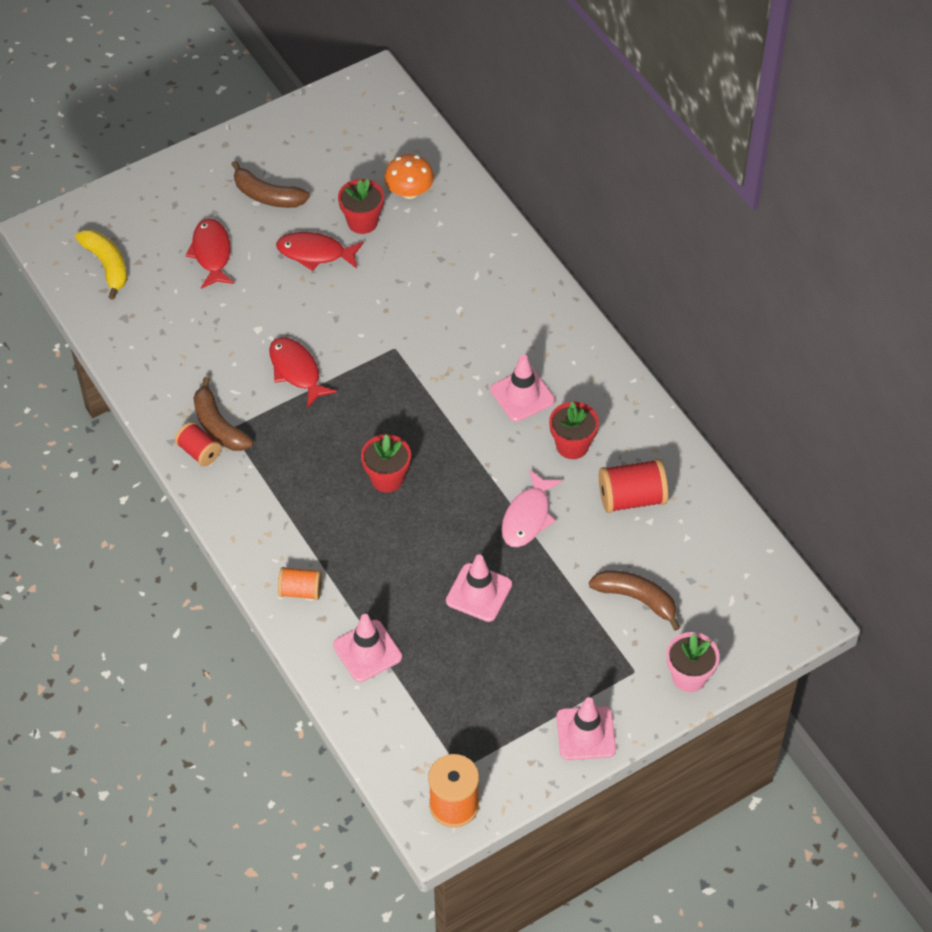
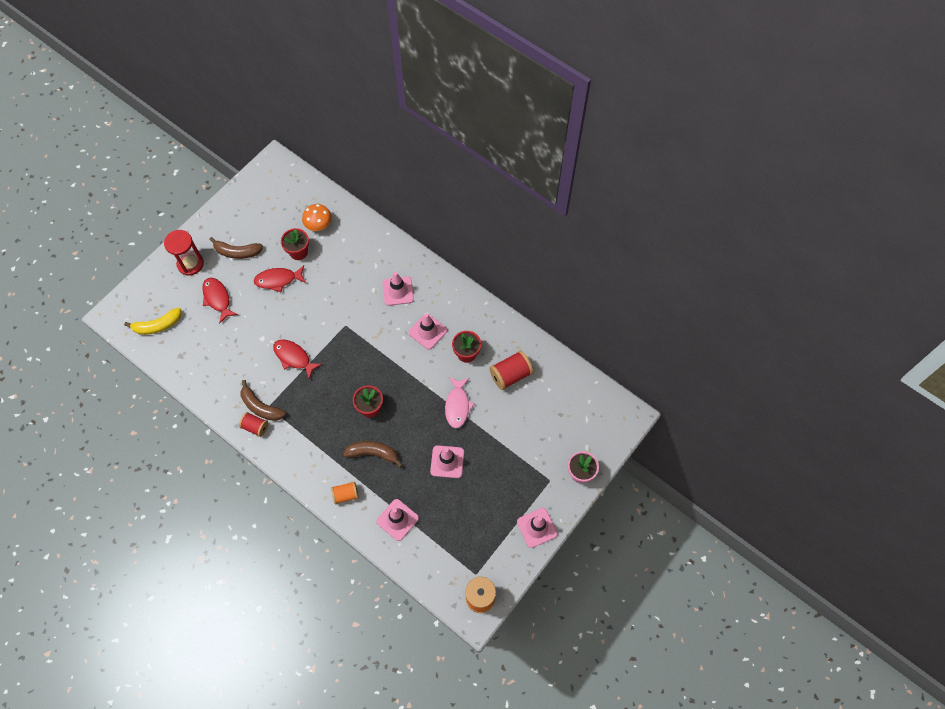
camera: 20 degrees left, 10 degrees up
yellow banana [75,230,127,300] -> yellow banana turned 120 degrees clockwise [124,307,181,335]
brown banana [589,570,680,631] -> brown banana moved to [343,441,403,468]
none -> red hourglass [164,230,204,275]
none -> pink traffic cone [382,272,414,306]

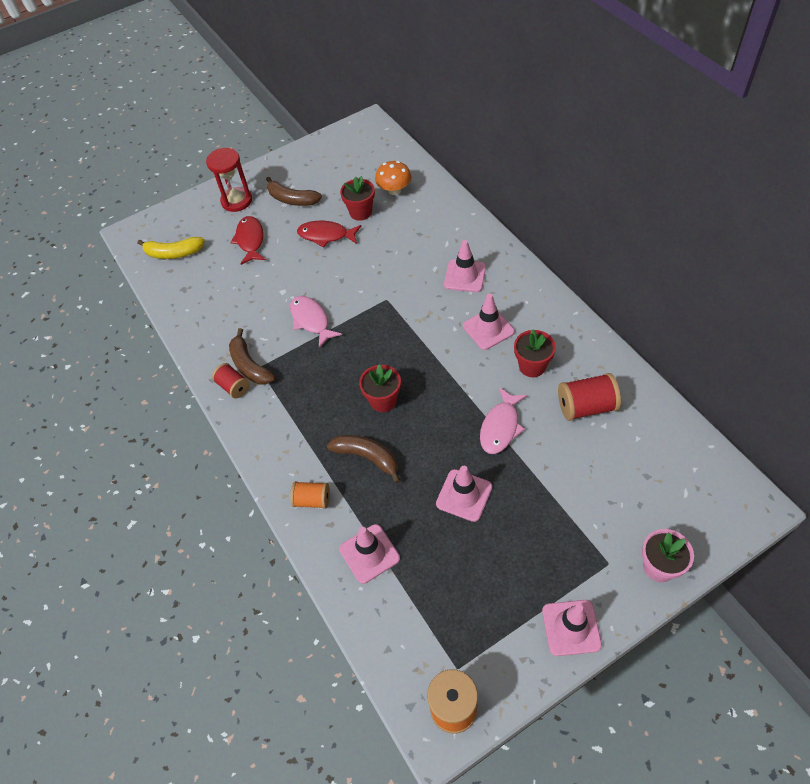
camera: 25 degrees right, 10 degrees down
red fish [273,339,322,379] -> pink fish [290,296,342,348]

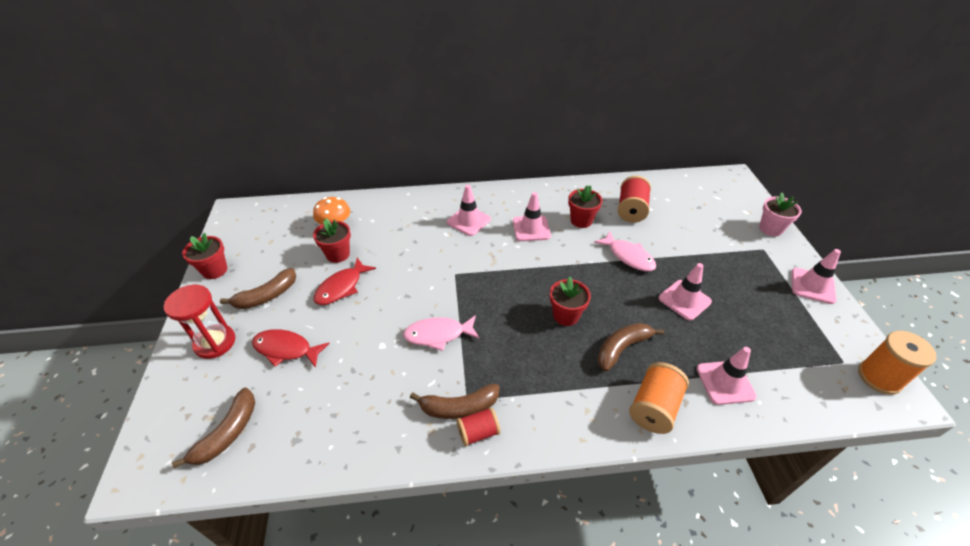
camera: 70 degrees left, 10 degrees down
yellow banana [137,237,205,259] -> brown banana [172,388,255,468]
orange spool [290,481,330,509] -> orange spool [629,362,689,434], size x1.57
none -> red flower pot [182,233,227,279]

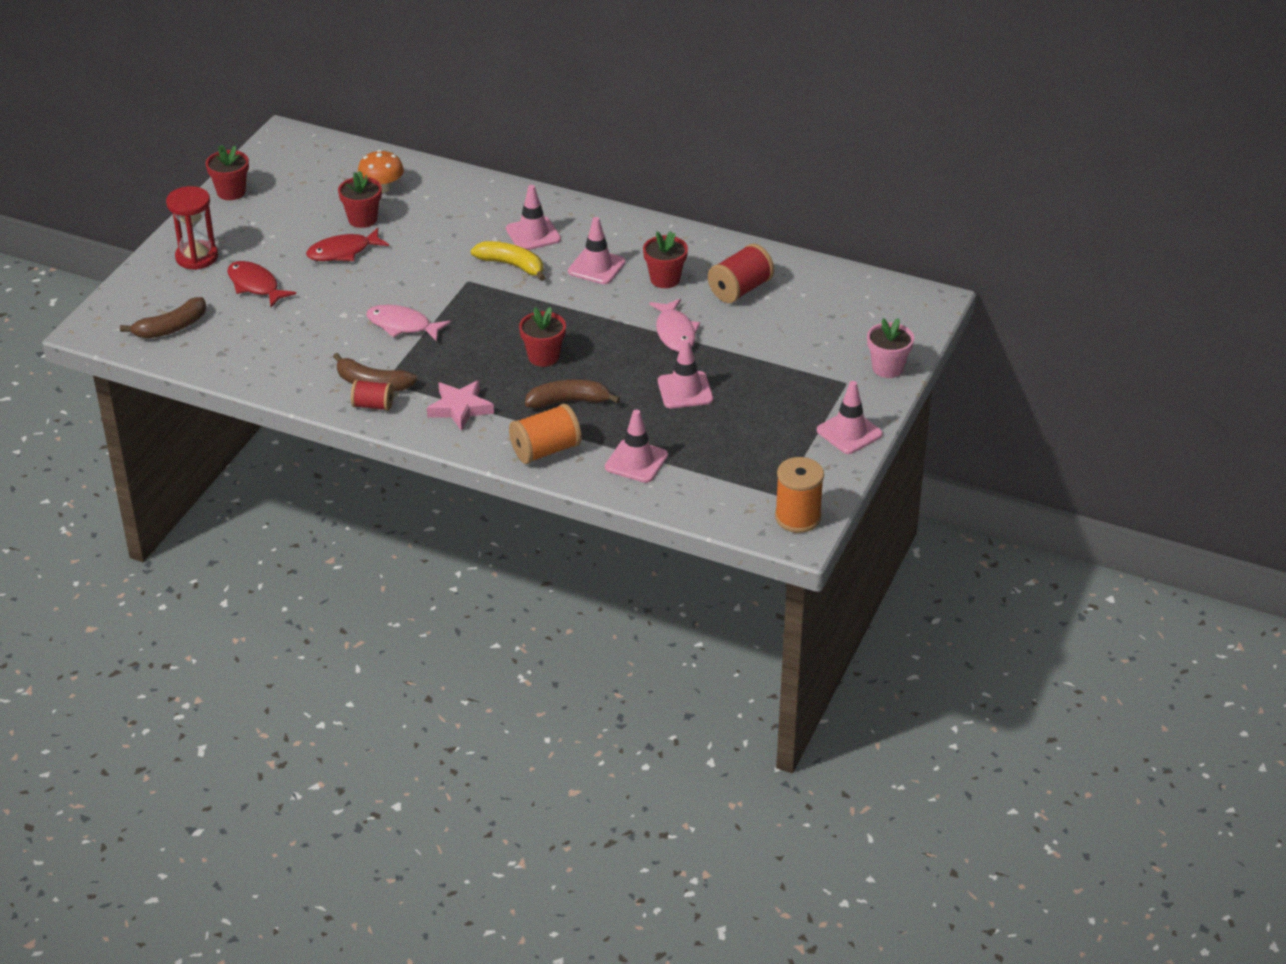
camera: 30 degrees right, 5 degrees down
brown banana [220,268,296,309] -> none
none -> pink star [427,380,494,431]
none -> yellow banana [471,241,546,281]

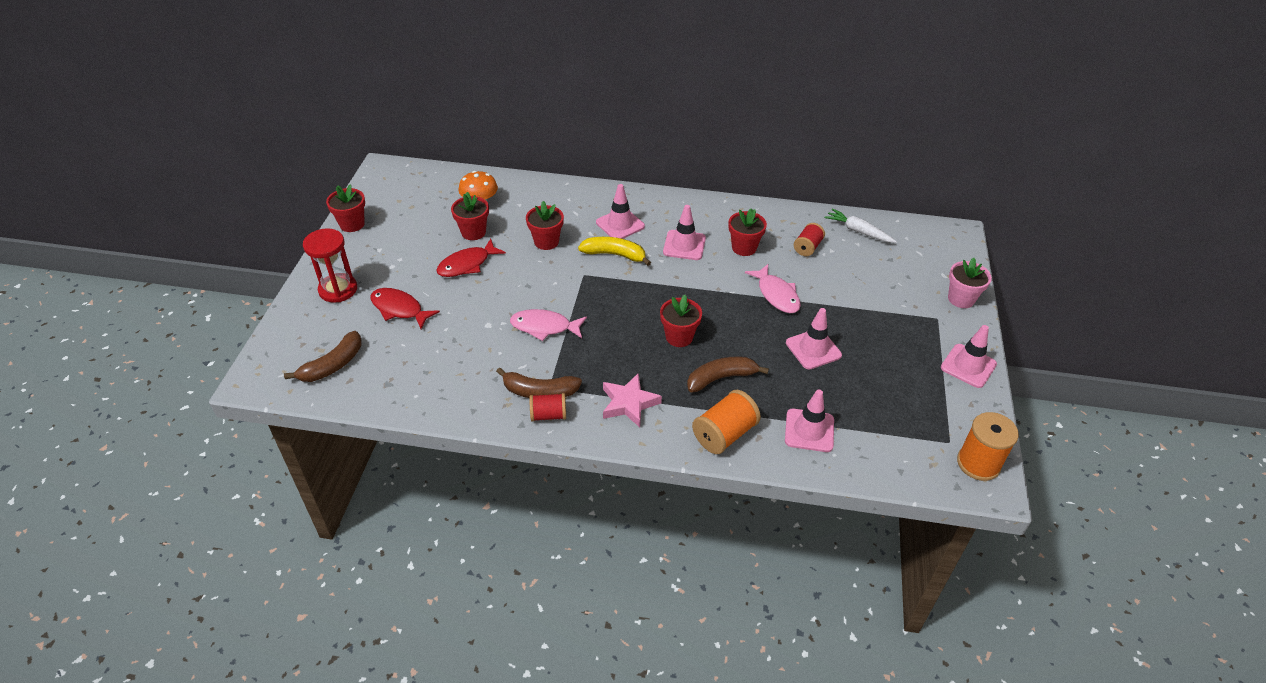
camera: 15 degrees left, 5 degrees up
red spool [708,244,774,303] -> red spool [794,223,825,256], size x0.64
none -> red flower pot [526,201,564,250]
none -> white carrot [824,208,897,243]

